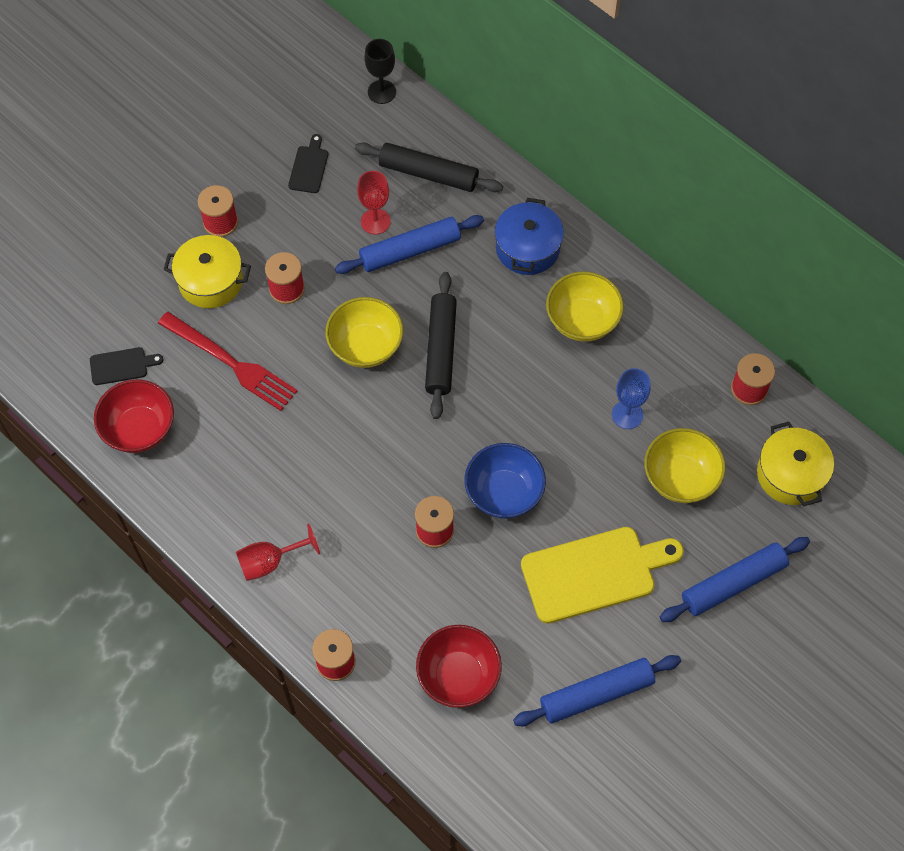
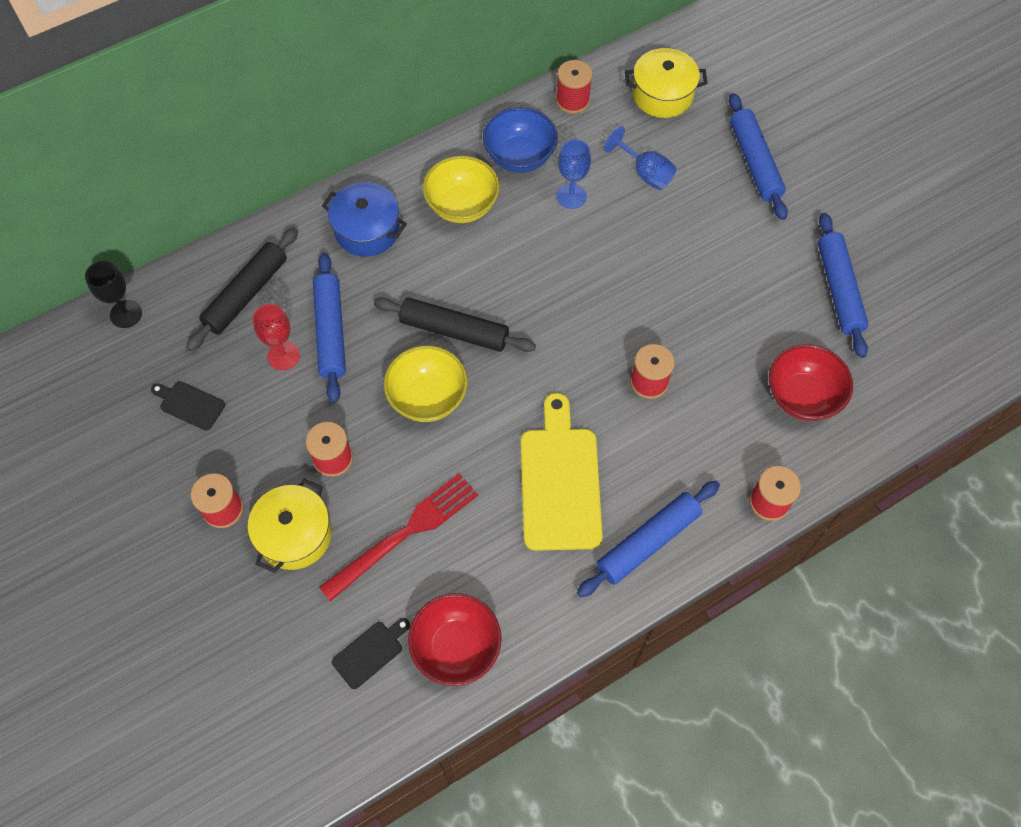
camera: 75 degrees left, 0 degrees up
black cutting board [90,347,163,385] -> black cutting board turned 45 degrees clockwise [332,618,410,689]
red goblet [236,524,320,581] -> blue rolling pin [577,481,720,597]
blue bowl [465,443,546,518] -> blue bowl moved to [483,107,558,173]
yellow cutting board [521,527,684,624] -> yellow cutting board moved to [521,393,603,551]
yellow bowl [644,428,726,503] -> blue goblet [604,126,677,190]

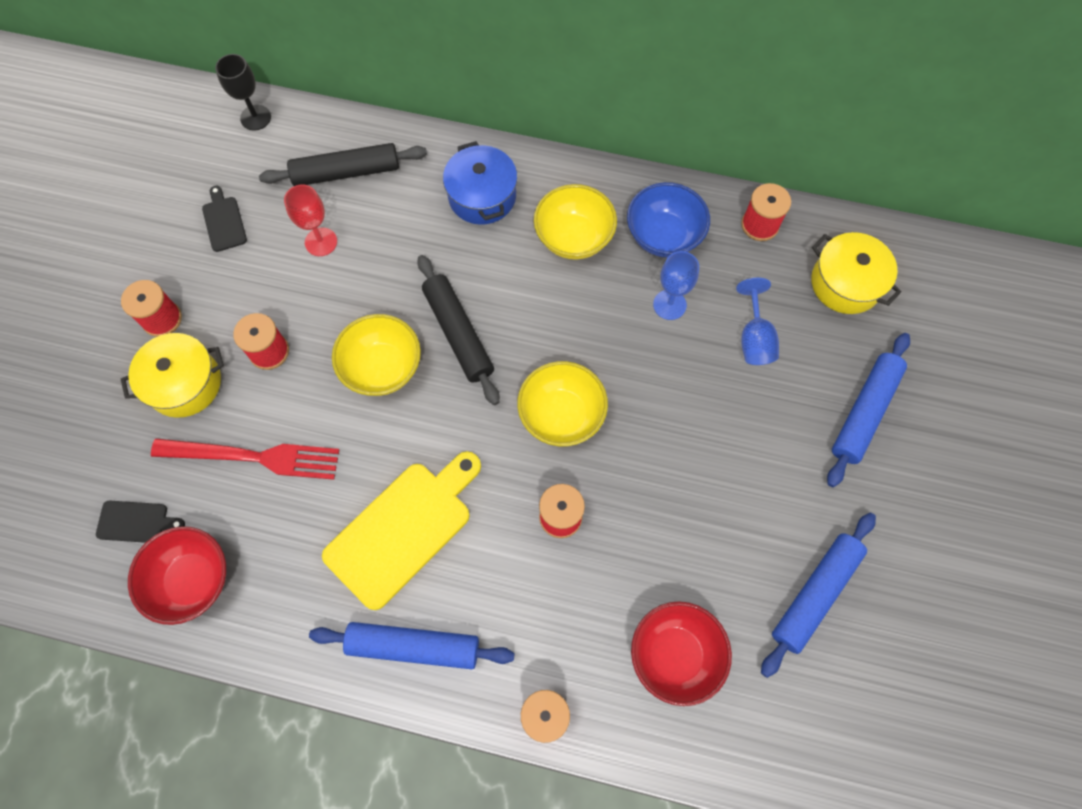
camera: 45 degrees right, 5 degrees up
blue rolling pin [313,253,346,403] -> none
none -> yellow bowl [517,361,608,446]

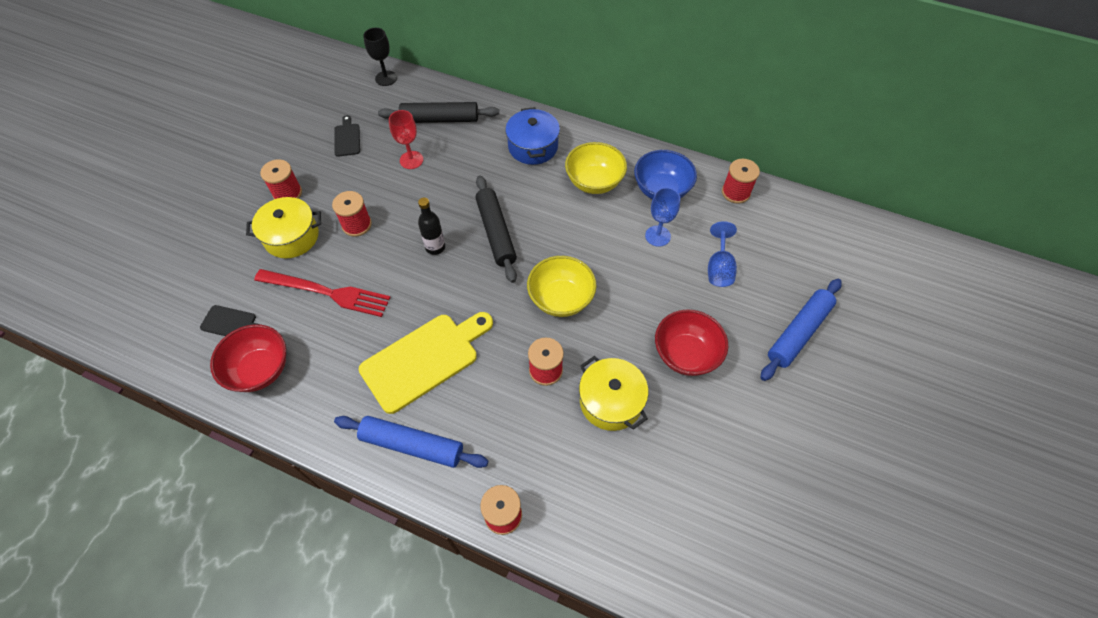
camera: 10 degrees right, 10 degrees down
yellow bowl [332,314,421,396] -> black bottle [418,198,445,255]
red bowl [631,601,732,706] -> red bowl moved to [655,309,728,376]
blue rolling pin [761,513,876,678] -> none
yellow pot [811,232,901,314] -> yellow pot moved to [579,356,649,431]

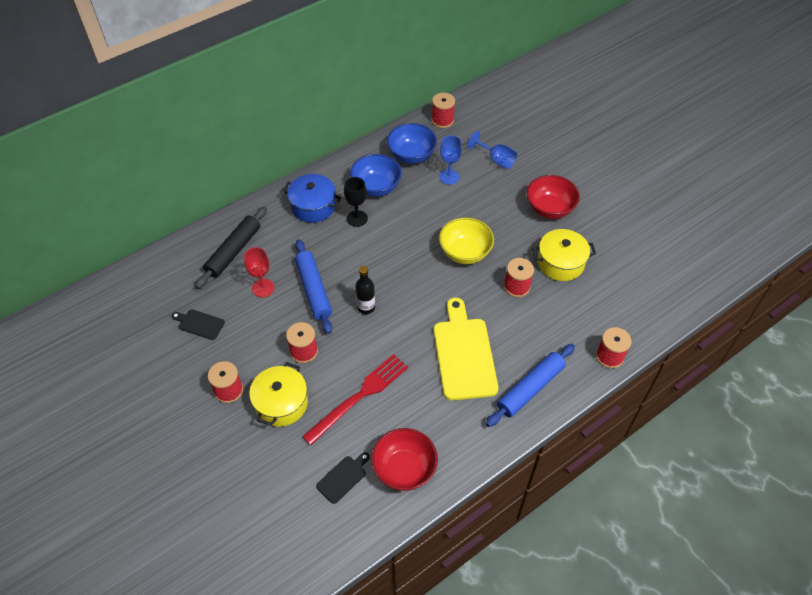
camera: 60 degrees left, 5 degrees down
black goblet [363,28,397,86] -> black goblet moved to [344,177,368,227]
black rolling pin [475,175,517,283] -> none
yellow bowl [565,142,627,194] -> blue bowl [350,154,402,197]
blue rolling pin [760,279,842,381] -> blue rolling pin moved to [295,239,332,334]

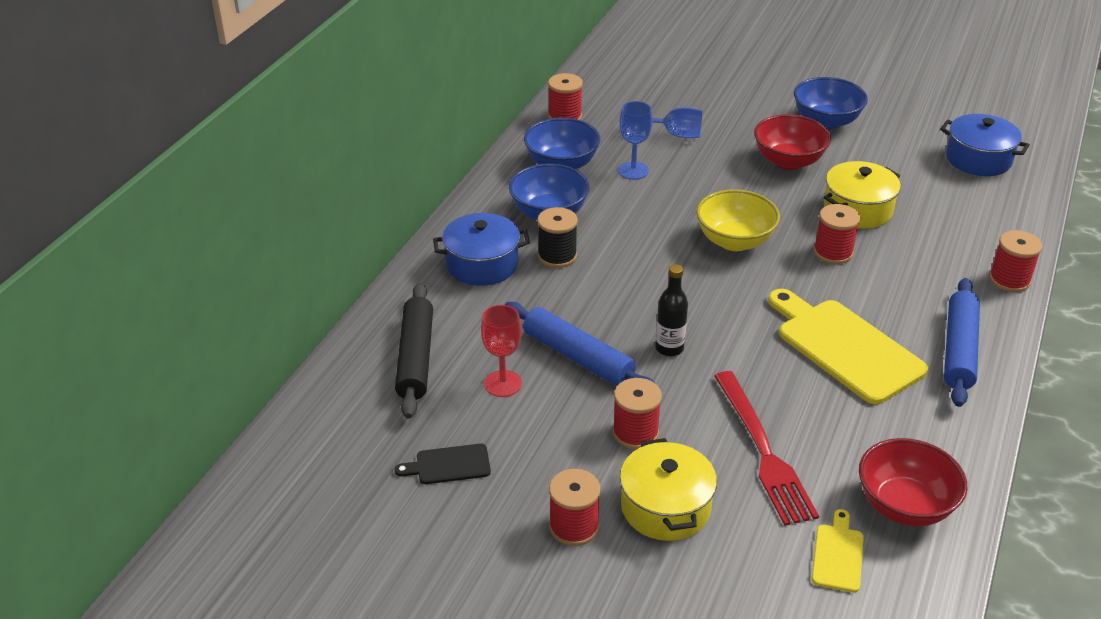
camera: 30 degrees left, 15 degrees down
red fork [302,354,408,445] -> red fork turned 150 degrees clockwise [714,371,819,526]
black cutting board [316,452,370,504] -> yellow cutting board [812,509,864,592]
black goblet [344,177,368,227] -> black spool [537,207,578,268]
none -> blue bowl [794,77,868,130]
none -> blue pot [940,114,1030,176]

